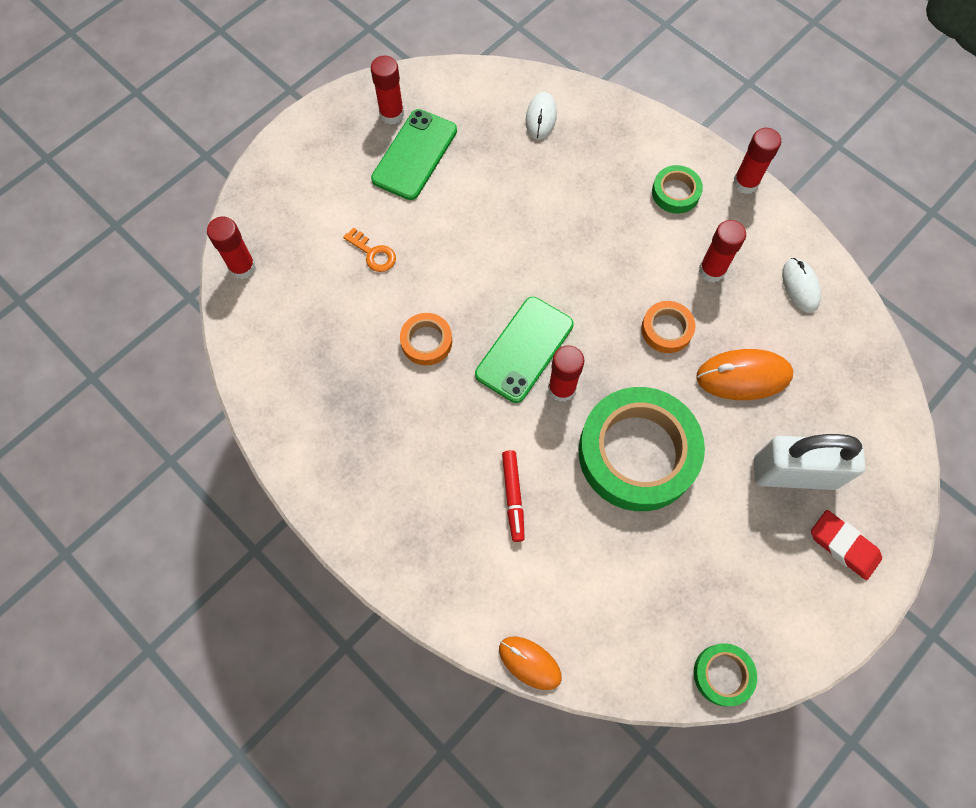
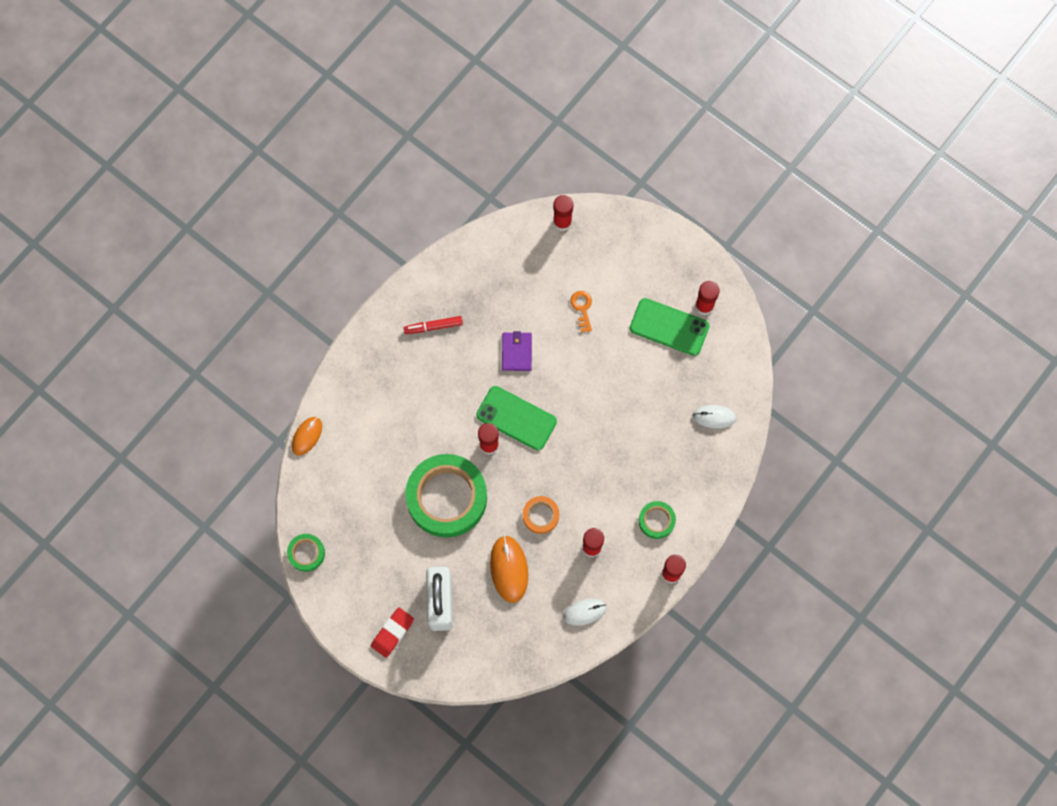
camera: 85 degrees right, 5 degrees up
orange key [343,227,396,272] -> orange key turned 135 degrees clockwise [570,291,592,333]
orange tape [400,313,452,366] -> purple wallet [502,331,532,371]
red marker [502,450,525,542] -> red marker moved to [404,316,463,334]

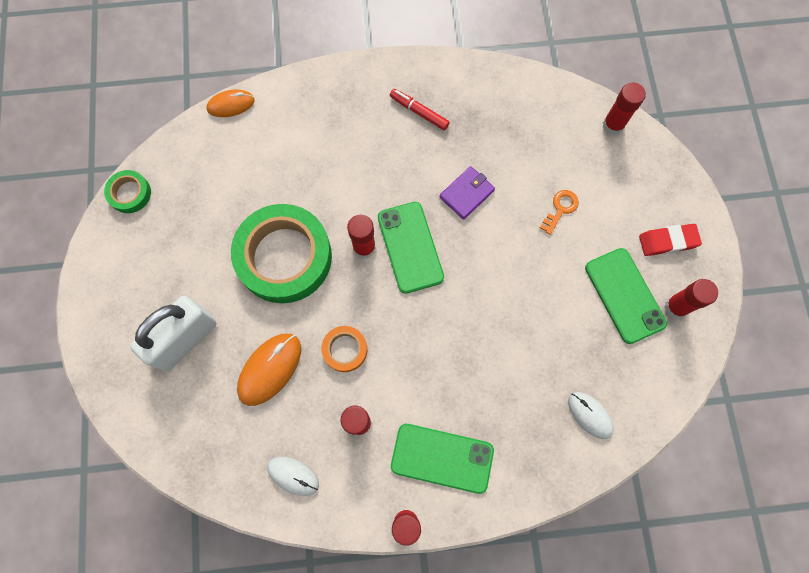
camera: 45 degrees right, 0 degrees up
red eraser [371,607,414,658] -> red eraser moved to [639,224,702,256]
green tape [639,501,676,539] -> green phone [391,424,494,494]

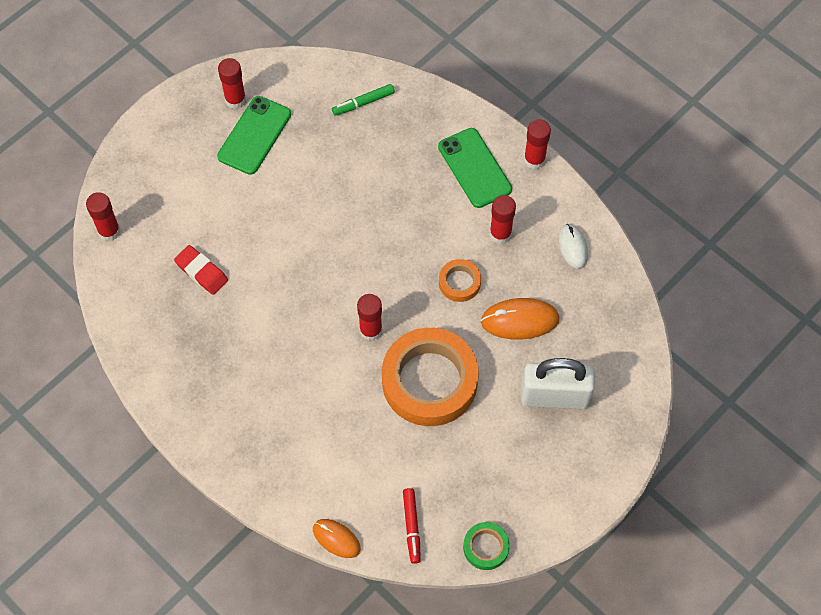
camera: 130 degrees left, 10 degrees down
green tape [231,204,332,303] -> orange tape [382,328,479,426]
green phone [378,202,444,294] -> none
red marker [390,89,450,130] -> red marker moved to [403,488,421,564]
purple wallet [439,166,495,220] -> none
orange key [540,190,579,235] -> none
white mouse [568,392,614,439] -> green marker [332,84,395,116]
red eraser [639,224,702,256] -> red eraser moved to [174,245,228,295]

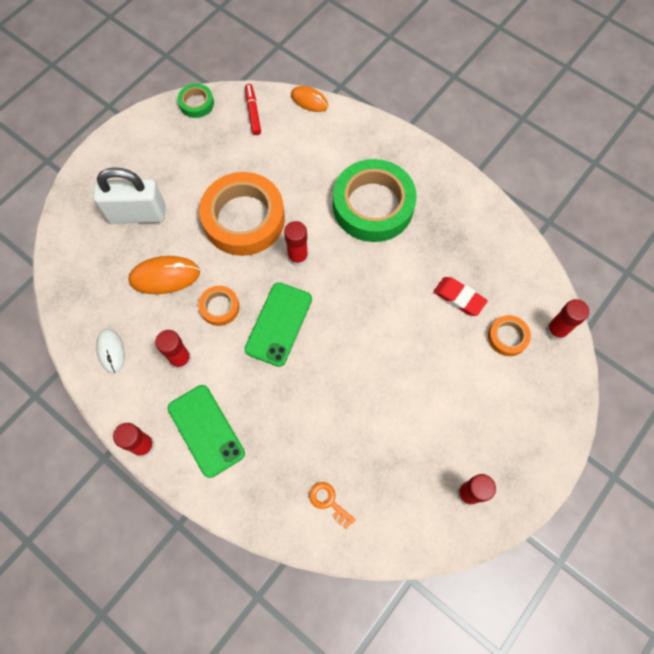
camera: 175 degrees right, 5 degrees up
green phone [217,96,291,175] -> green phone moved to [245,282,312,367]
green marker [332,84,395,116] -> orange key [309,482,356,529]
none -> green tape [333,159,417,242]
none -> orange tape [488,315,531,356]

